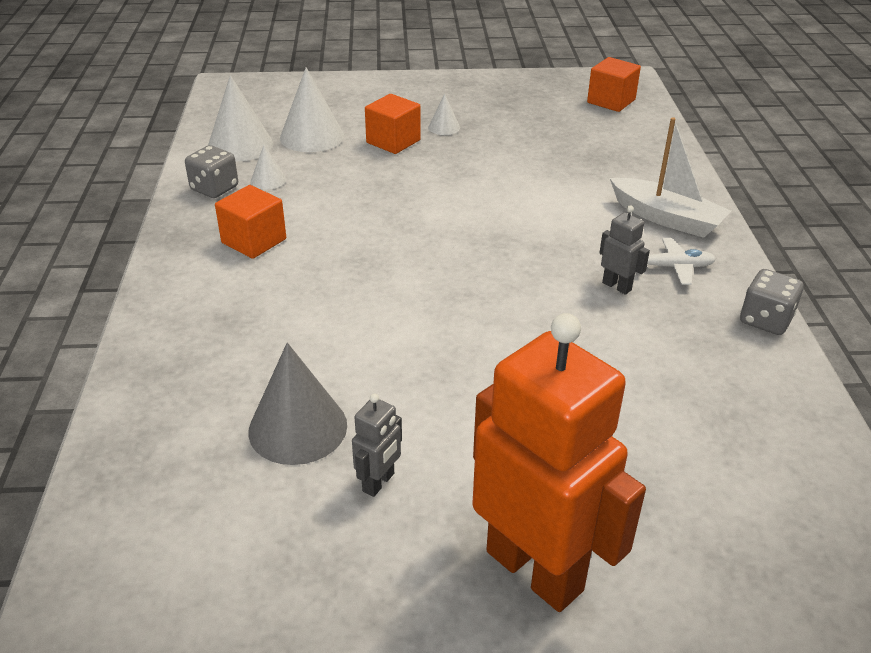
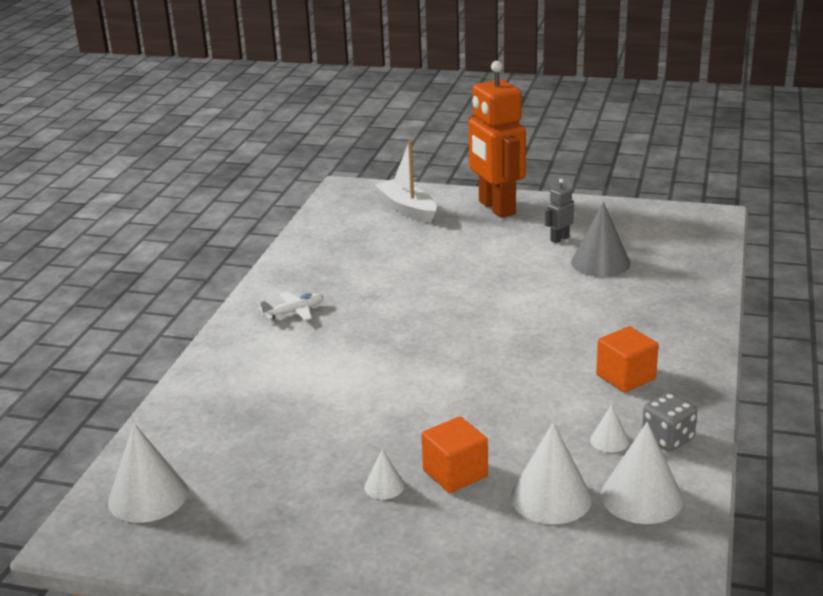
camera: 160 degrees left, 10 degrees down
orange cube [587,57,641,112] -> white cone [108,423,188,523]
grey robot [599,205,650,295] -> none
white boat [610,117,731,238] -> white boat moved to [375,140,437,223]
white plane [647,238,716,285] -> white plane turned 135 degrees clockwise [259,292,324,321]
grey dice [740,269,804,335] -> none

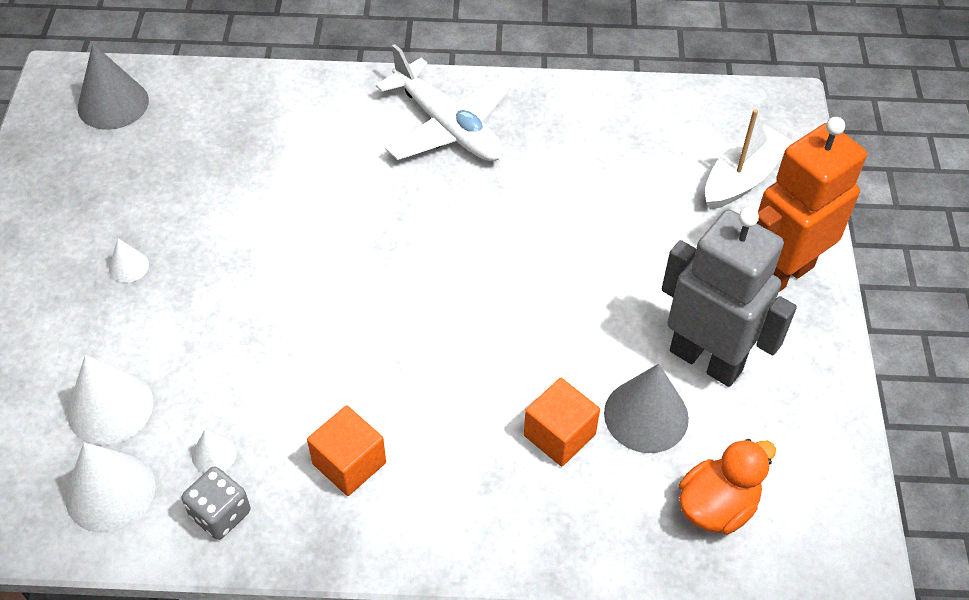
camera: 75 degrees right, 25 degrees up
white cone [108,423,188,523] -> grey cone [78,44,149,130]
white plane [259,292,324,321] -> white plane [376,44,512,161], size x2.10
orange cube [421,416,488,493] -> orange cube moved to [524,378,600,467]
grey robot [545,179,574,243] -> grey robot [662,207,797,387], size x2.45
none -> orange duck [679,439,776,535]

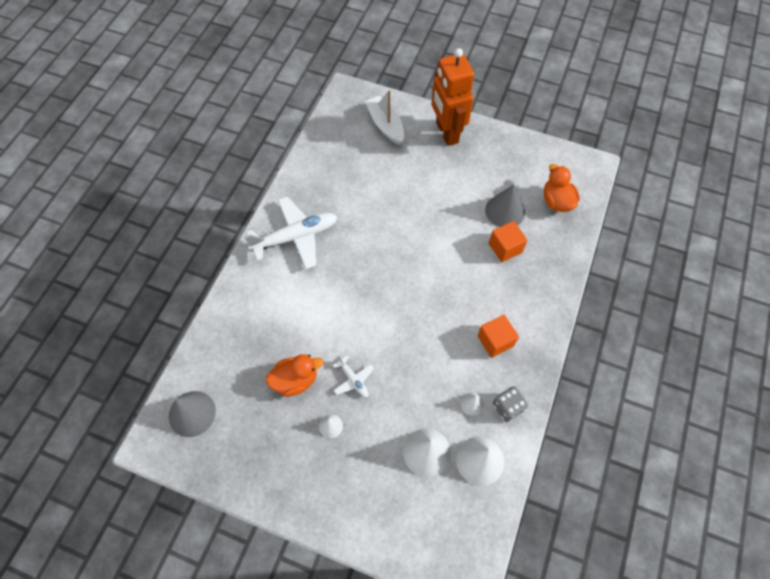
camera: 70 degrees left, 10 degrees up
grey robot [662,207,797,387] -> none
none -> orange duck [266,354,324,397]
none -> white plane [333,355,374,397]

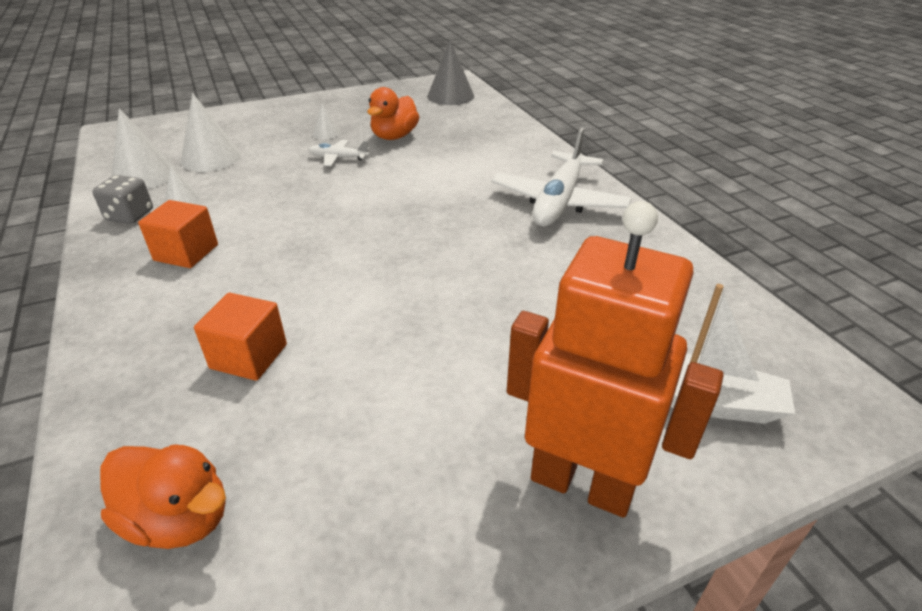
camera: 135 degrees right, 25 degrees down
grey cone [485,185,525,227] -> none

